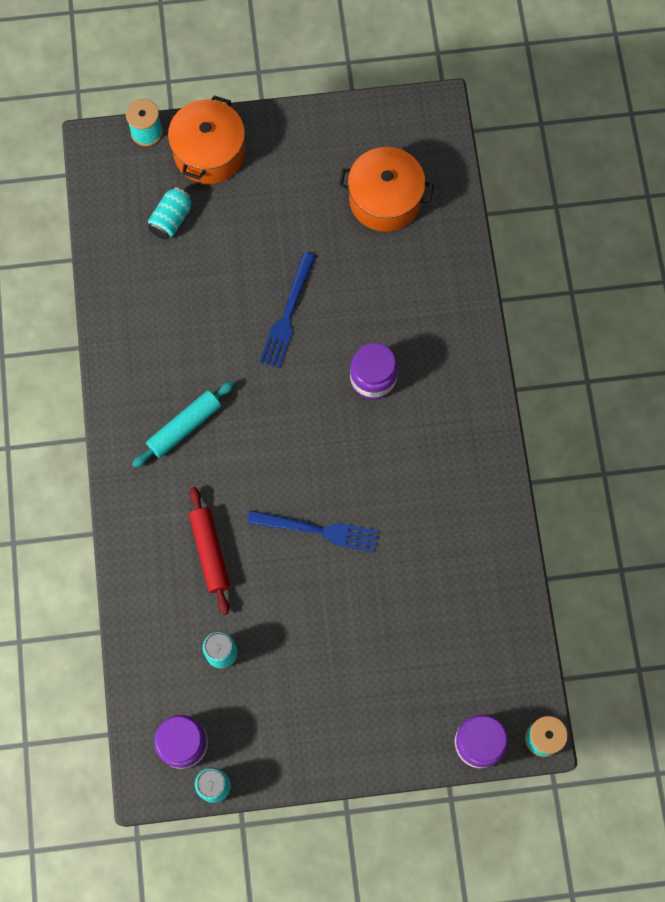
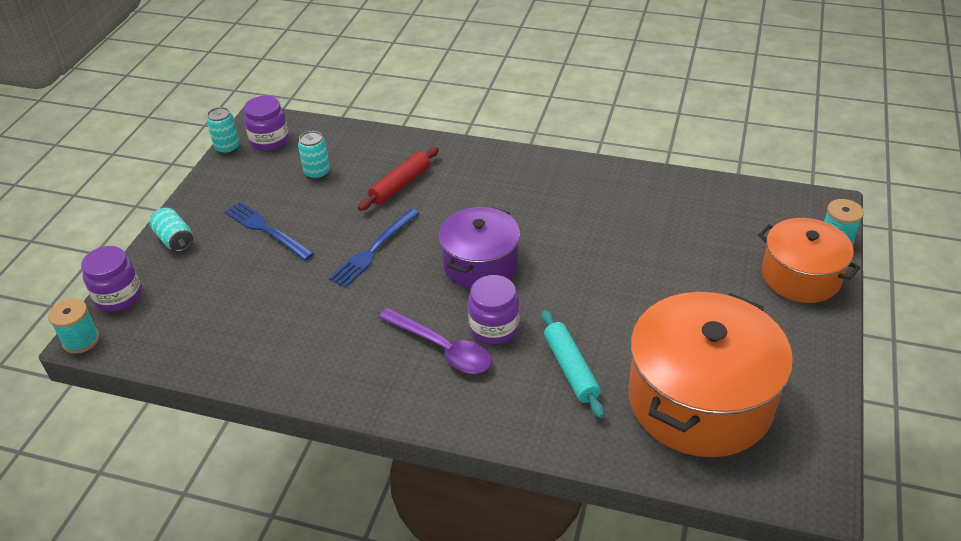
camera: 115 degrees right, 30 degrees down
turquoise rolling pin [132,381,235,468] -> turquoise rolling pin moved to [542,310,605,418]
turquoise can [148,187,193,240] -> turquoise can moved to [150,208,193,252]
red rolling pin [189,487,230,615] -> red rolling pin turned 60 degrees counterclockwise [358,147,439,211]
blue fork [259,252,316,368] -> blue fork moved to [224,202,314,261]
orange pot [339,147,434,232] -> orange pot [629,292,793,457], size x1.63
none -> purple spoon [378,308,492,373]
none -> purple pot [439,207,520,288]

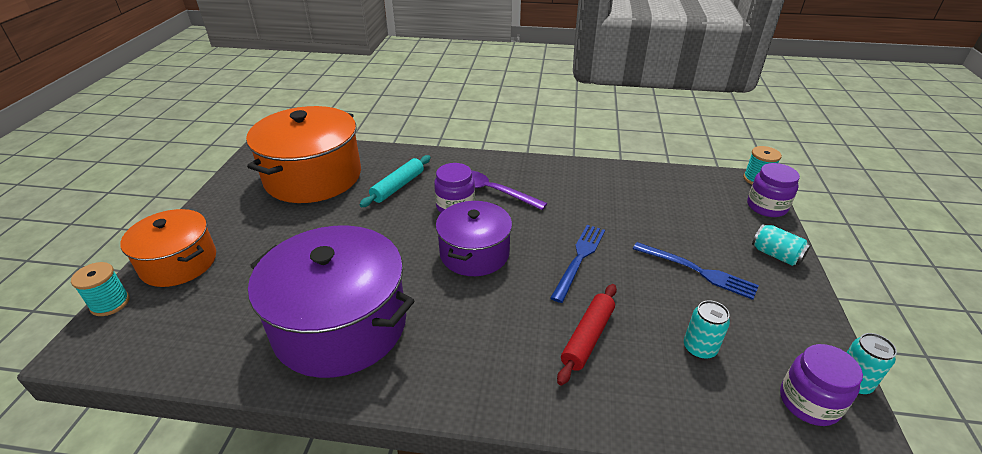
camera: 170 degrees right, 5 degrees down
turquoise rolling pin [542,310,605,418] -> turquoise rolling pin turned 60 degrees clockwise [359,155,431,207]
none -> purple pot [248,225,415,378]

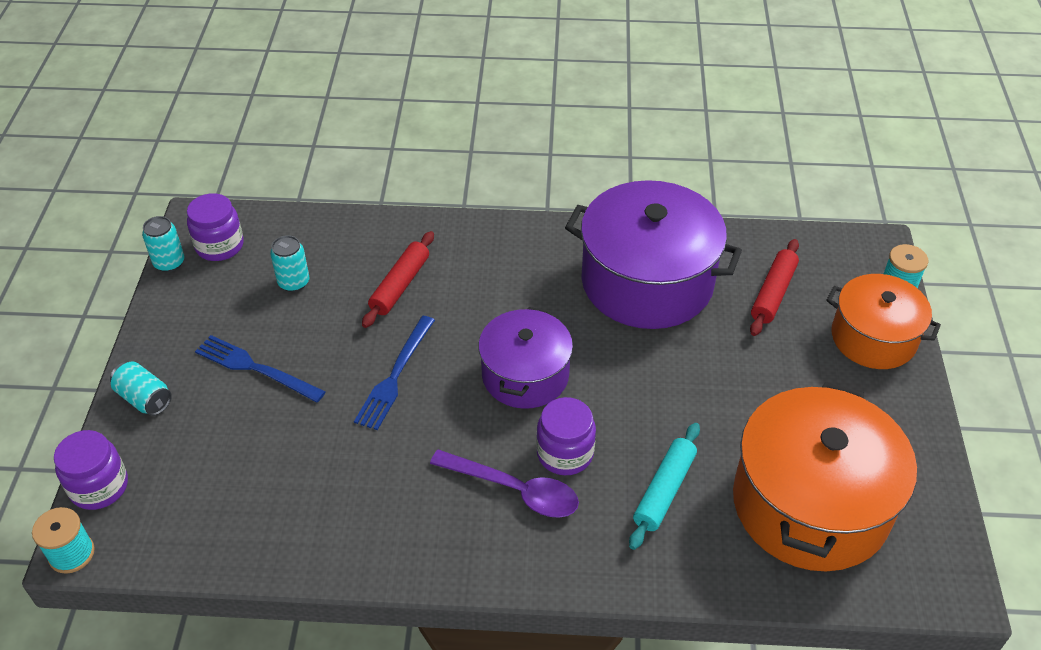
camera: 175 degrees right, 10 degrees up
none -> red rolling pin [750,239,799,336]

